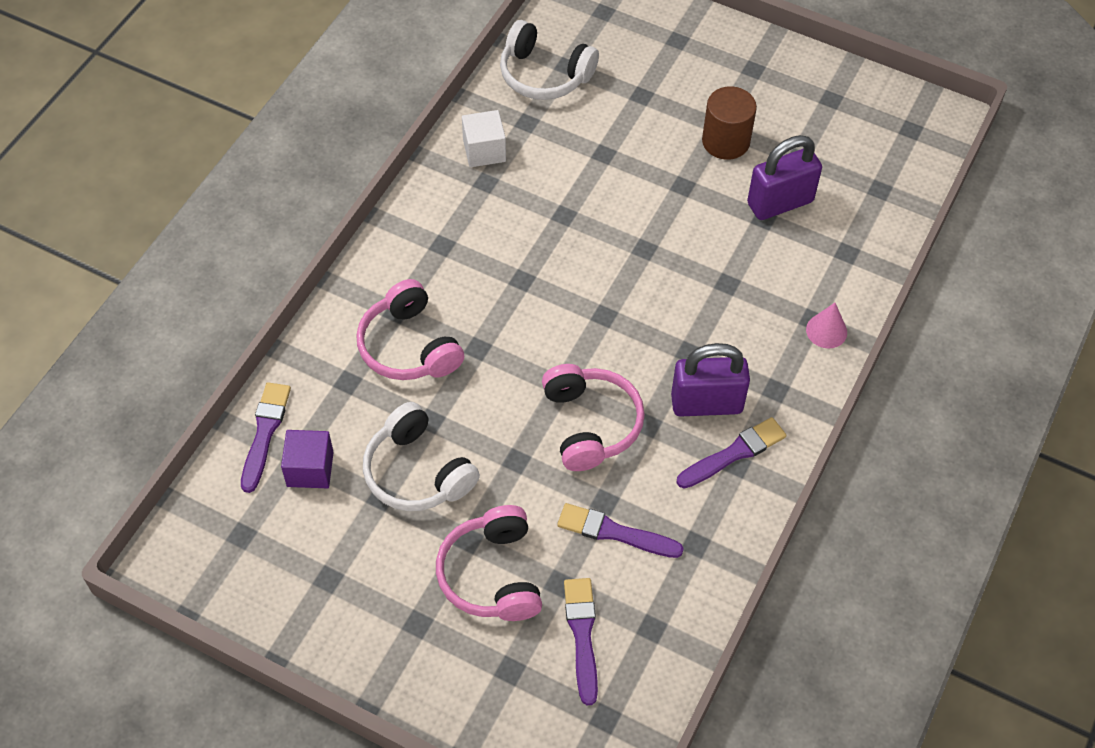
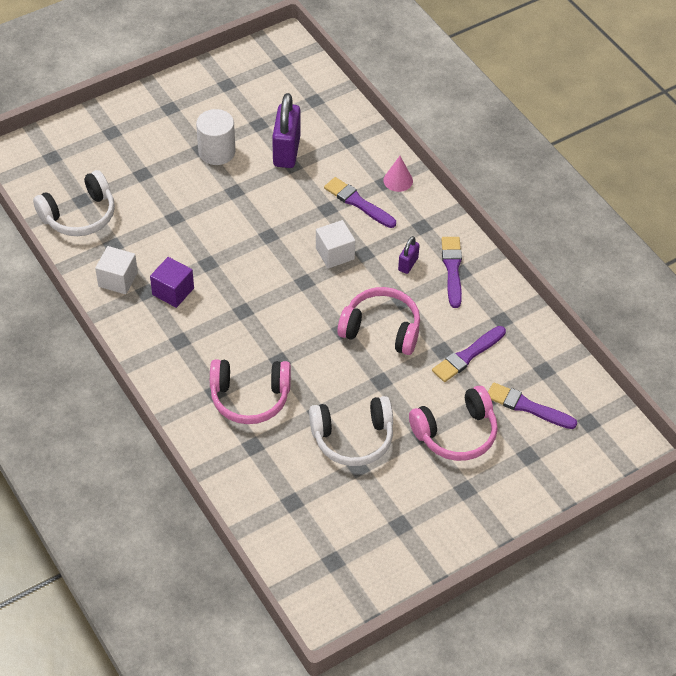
camera: 60 degrees left, 5 degrees down
purple brush [241,382,291,493] -> purple brush moved to [324,177,396,228]
purple cube [281,430,334,488] -> purple cube moved to [150,257,194,308]
pink headphones [436,505,542,621] -> pink headphones turned 45 degrees counterclockwise [409,386,498,461]
purple padlock [671,343,750,417] -> purple padlock [398,236,420,274], size x0.50
brown cylinder [702,86,757,160] -> white cylinder [196,109,235,165]
none -> white cube [316,220,355,269]

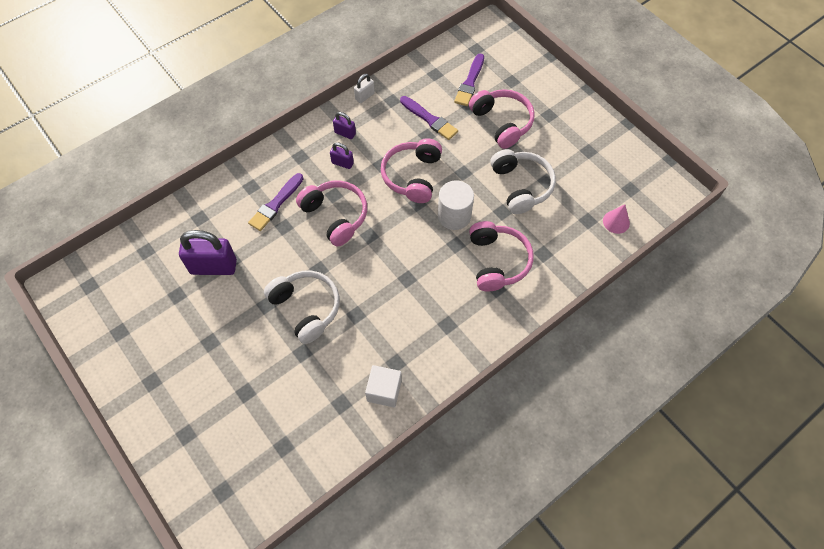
camera: 95 degrees left, 10 degrees up
white headphones [33,170,115,236] -> white headphones moved to [264,271,340,344]
purple cube [150,257,194,308] -> none
white cylinder [196,109,235,165] -> white cylinder moved to [438,180,474,230]
white cube [316,220,355,269] -> pink headphones [296,180,367,246]
pink cone [383,156,413,192] -> pink cone moved to [603,204,630,234]
purple brush [441,237,462,308] -> purple padlock [333,112,356,139]
none -> white padlock [354,74,375,103]

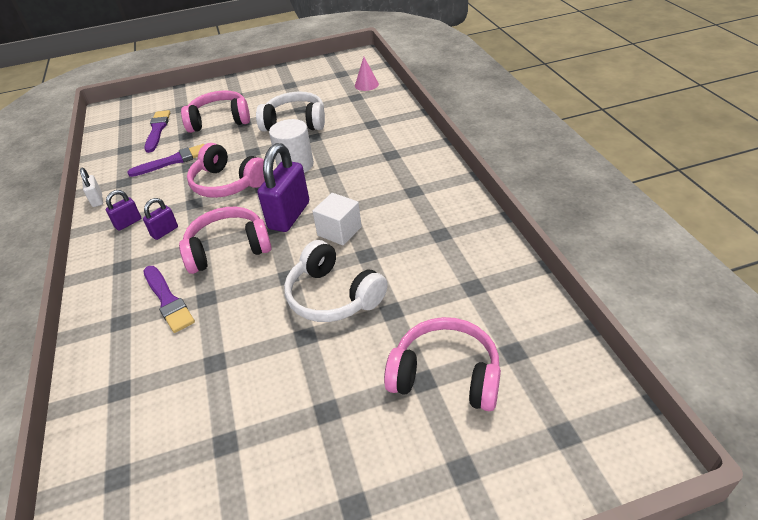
camera: 65 degrees left, 20 degrees down
purple padlock [179,230,237,275] -> purple padlock moved to [257,143,309,232]
white headphones [264,271,340,344] -> white headphones turned 120 degrees counterclockwise [284,240,388,322]
white cube [365,365,402,408] -> white cube moved to [312,193,362,245]
purple brush [454,54,484,106] -> purple brush turned 135 degrees counterclockwise [144,110,170,153]
pink headphones [469,221,534,292] -> pink headphones moved to [384,317,501,411]

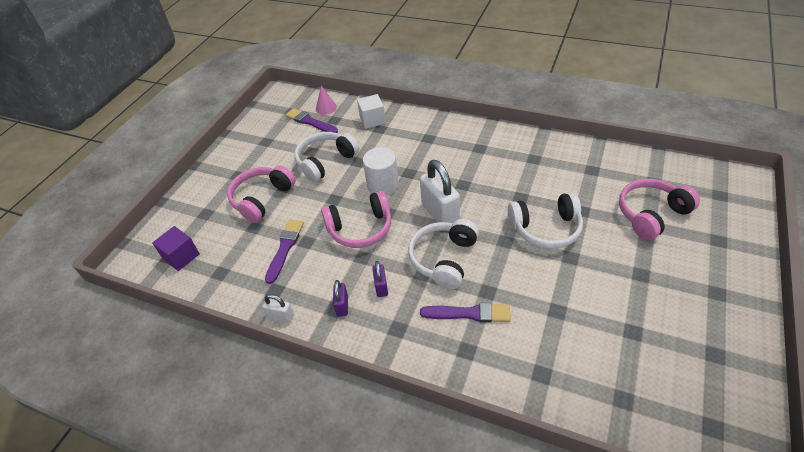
camera: 50 degrees left, 5 degrees up
purple brush [144,110,170,153] -> purple brush moved to [285,108,338,133]
pink headphones [179,207,272,274] -> white headphones [408,219,479,289]
purple padlock [257,143,309,232] -> white padlock [420,160,460,223]
white cube [312,193,362,245] -> white cube moved to [357,94,386,129]
none -> purple cube [152,226,200,271]

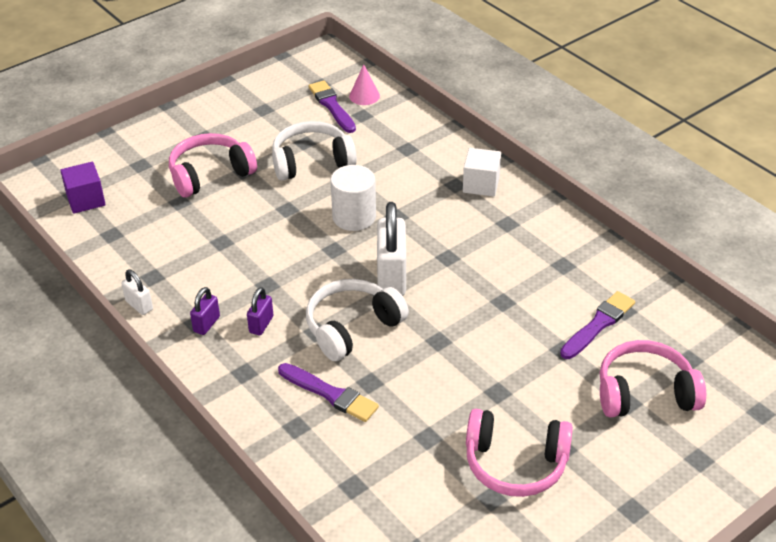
camera: 25 degrees right, 5 degrees down
purple brush [265,220,304,284] -> purple brush moved to [560,291,635,359]
pink headphones [321,191,391,248] -> pink headphones moved to [466,409,573,497]
white cube [357,94,386,129] -> white cube moved to [463,148,501,197]
white headphones [508,192,583,249] -> none

